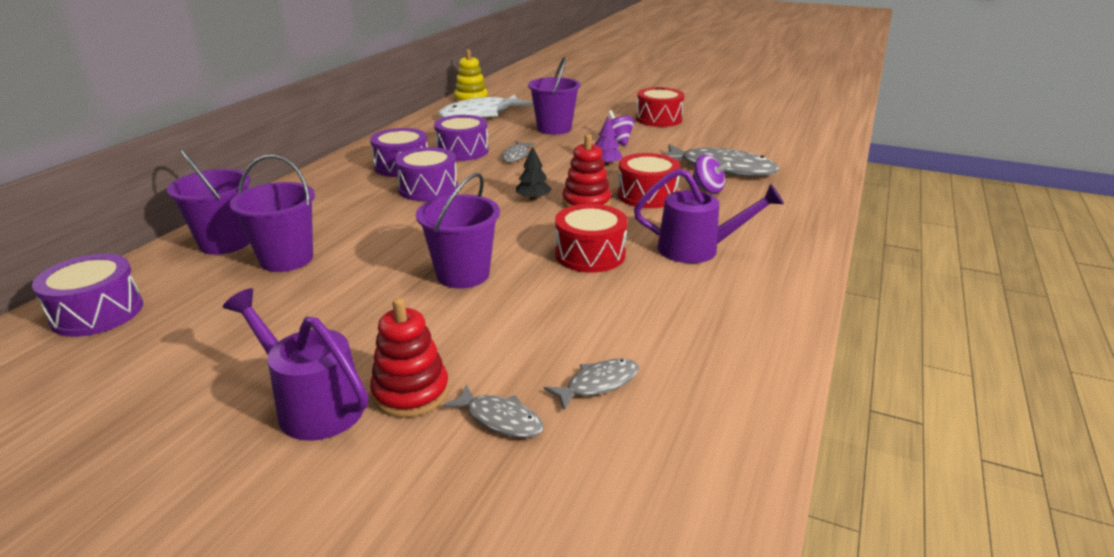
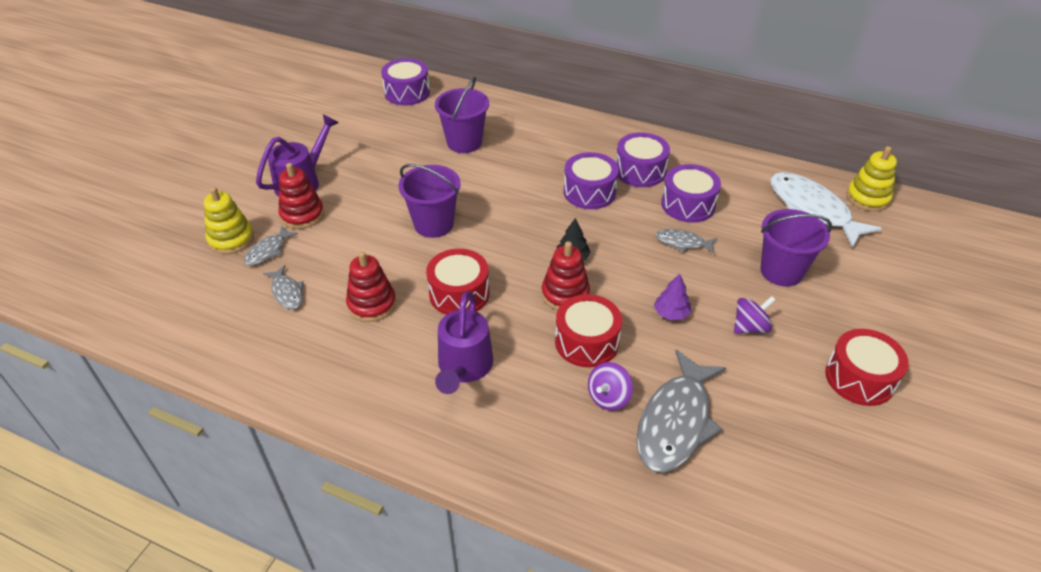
camera: 90 degrees right, 15 degrees up
purple bucket [167,149,251,255] -> none
none -> yellow stacking toy [204,187,254,254]
none -> red stacking toy [346,251,396,322]

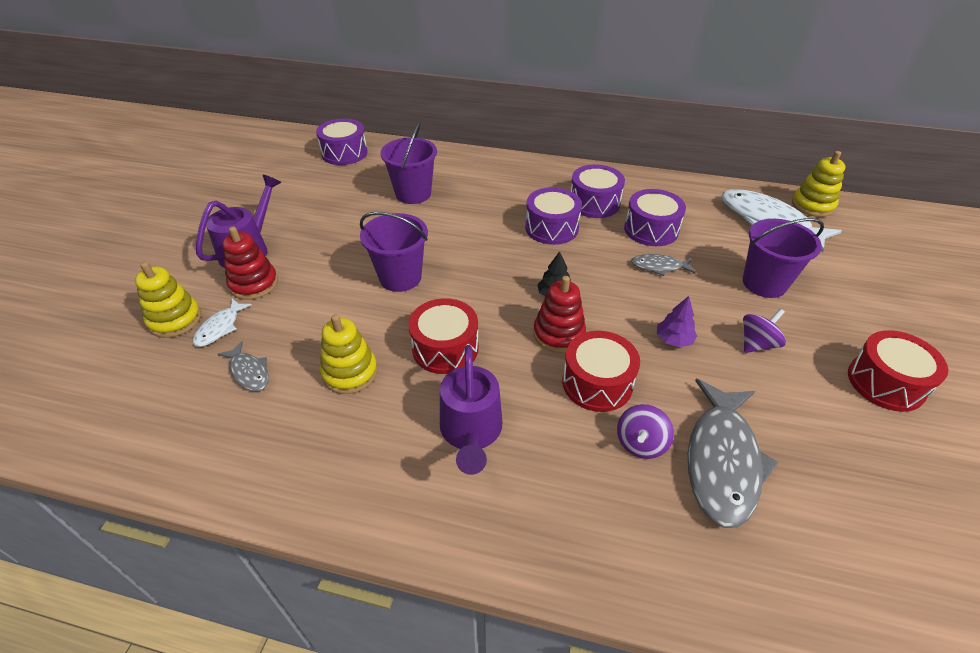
camera: 10 degrees left, 0 degrees up
grey fish [244,226,298,266] -> white fish [193,298,252,347]
red stacking toy [346,251,396,322] -> yellow stacking toy [320,314,378,394]

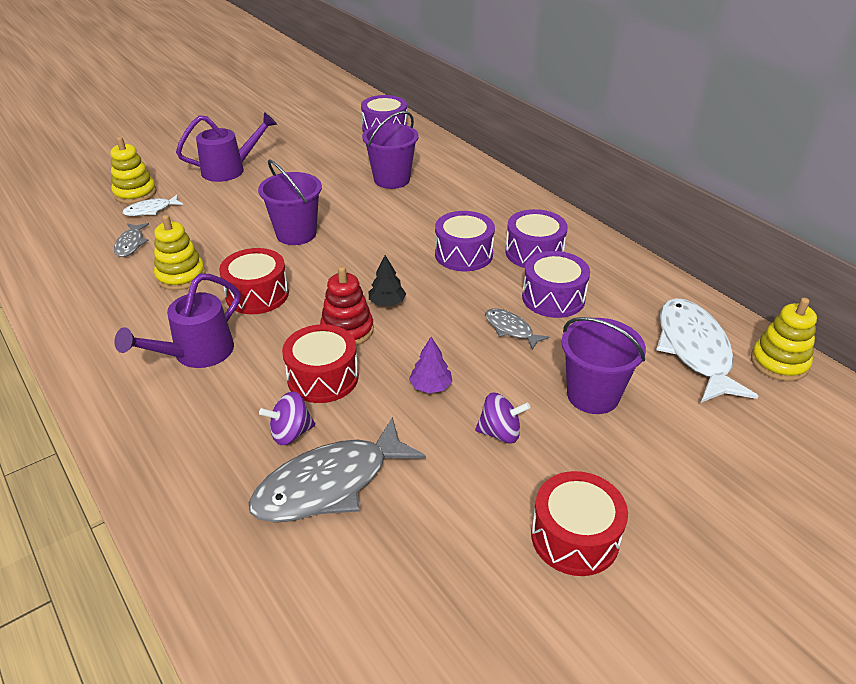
camera: 40 degrees right, 5 degrees down
red stacking toy [223,226,278,300] -> none

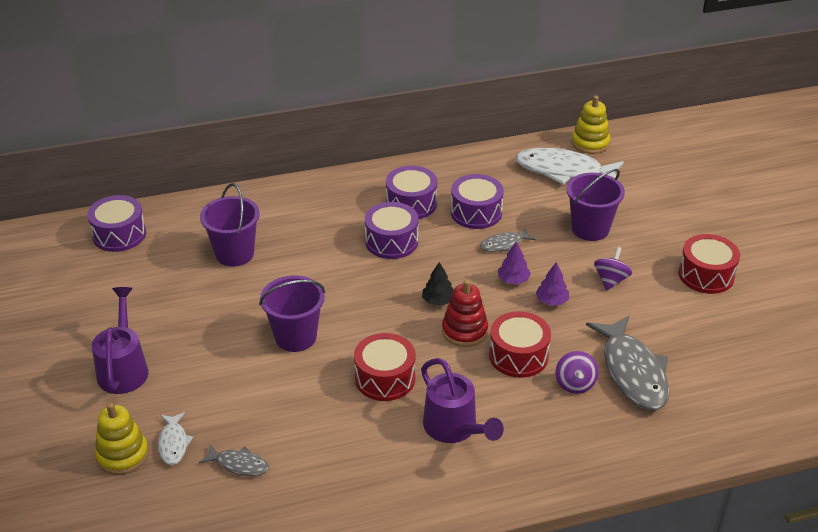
camera: 70 degrees left, 0 degrees up
yellow stacking toy [154,215,206,290] -> none
none -> purple tree [498,241,531,284]

